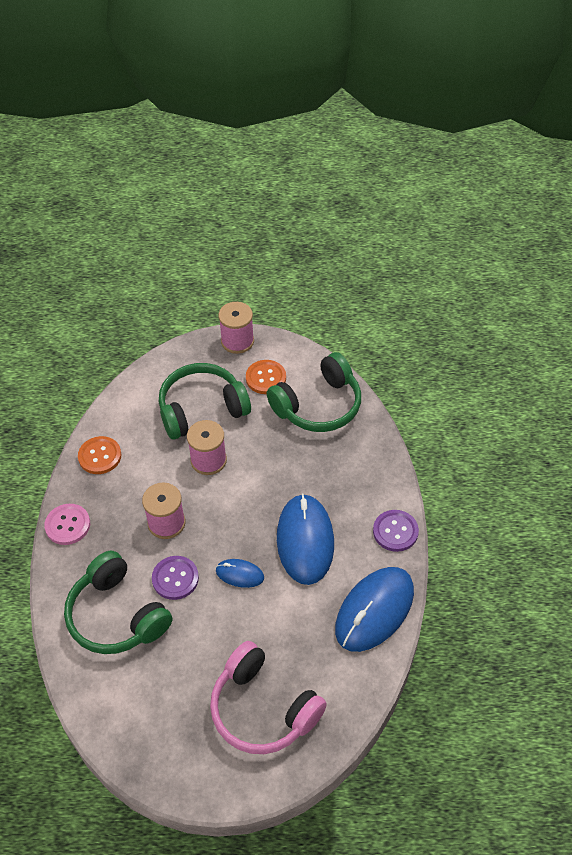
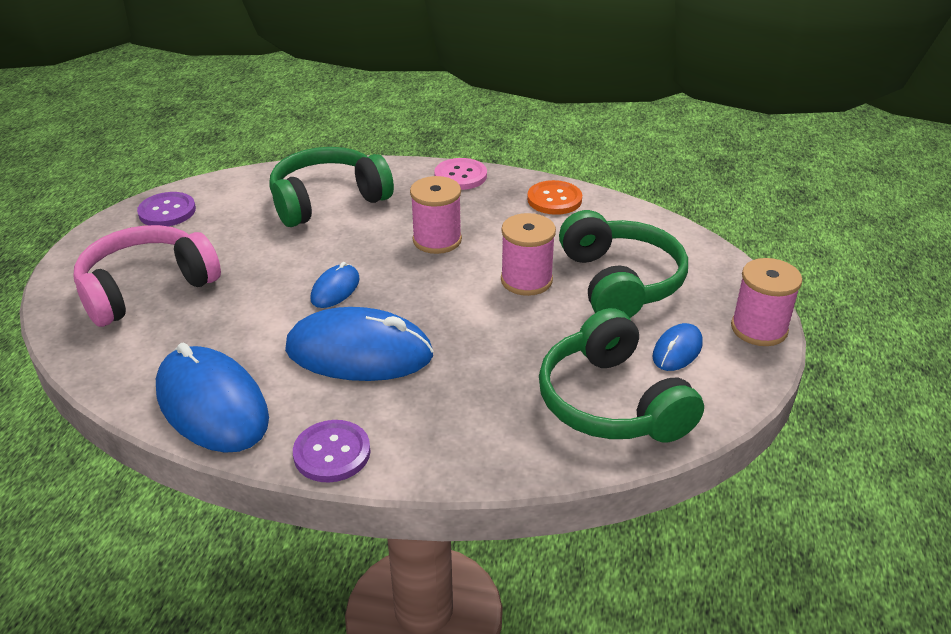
camera: 100 degrees right, 15 degrees down
purple button [152,556,199,600] -> purple button moved to [137,192,196,226]
orange button [246,360,286,394] -> blue mouse [653,323,703,371]

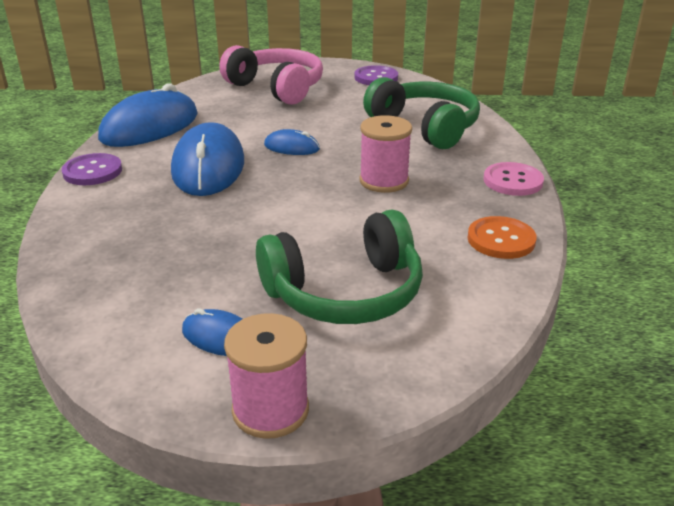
camera: 80 degrees right, 5 degrees down
pink spool [501,213,556,296] -> none
green headphones [539,308,704,442] -> none

